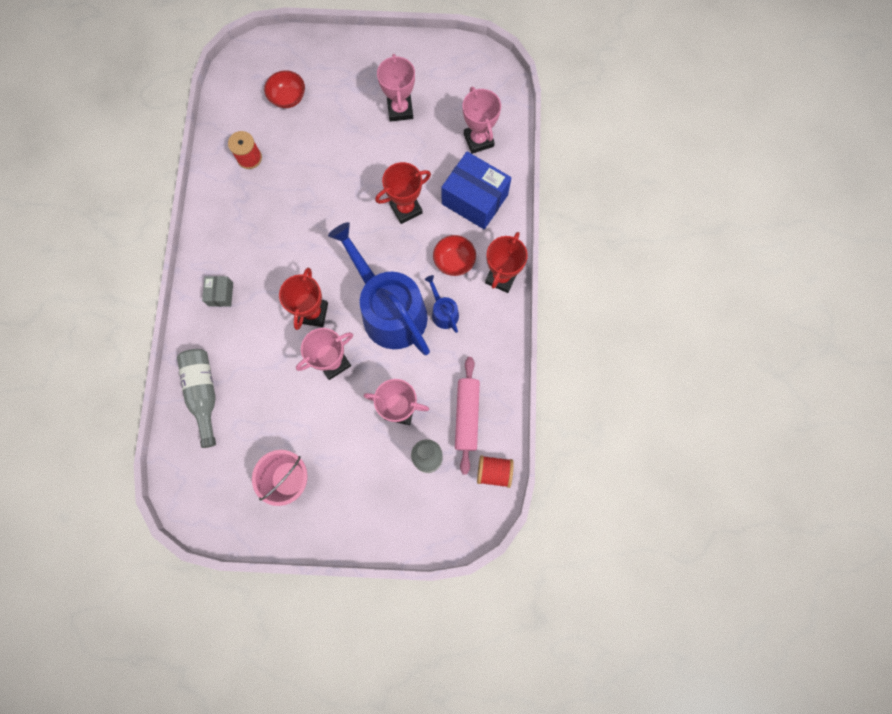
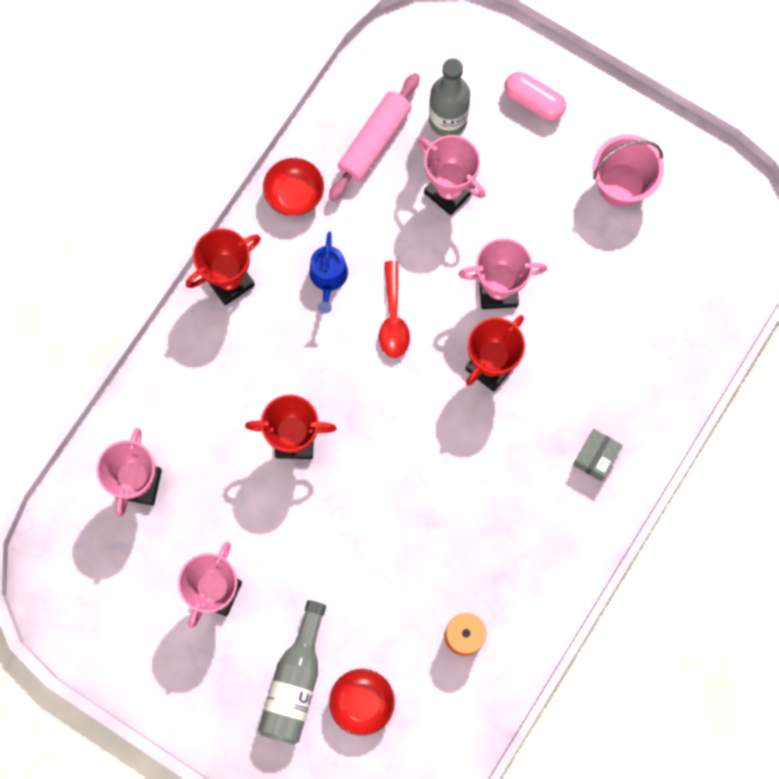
camera: 150 degrees left, 0 degrees up
grey bottle [177,349,216,448] -> grey bottle moved to [258,600,326,745]
blue watering can [328,222,430,355] -> red spoon [379,261,410,358]
red bowl [433,235,476,276] -> red bowl moved to [263,158,324,216]
blue box [441,151,512,229] -> none
red spool [477,455,514,488] -> none
none -> pink capsule [504,72,566,121]

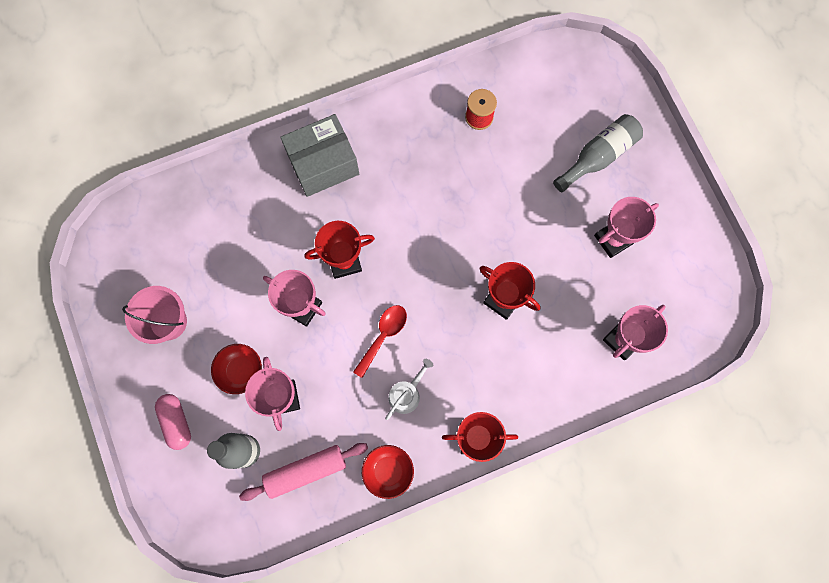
camera: 145 degrees left, 0 degrees up
blue watering can [310,231,348,314] -> white watering can [385,359,433,420]
red bowl [329,669,395,736] -> red bowl moved to [211,344,262,394]
grey box [573,429,623,482] -> grey box [280,114,359,197], size x2.07

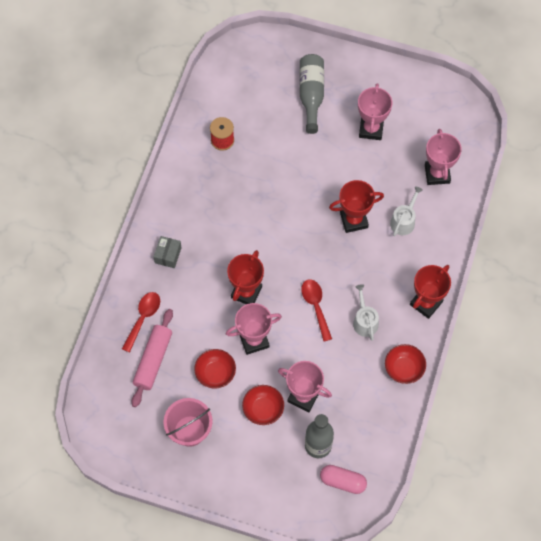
camera: 50 degrees left, 10 degrees down
pink capsule [155,394,191,450] -> pink capsule moved to [320,465,367,494]
pink rolling pin [239,443,368,501] -> pink rolling pin moved to [132,309,173,407]
grey box [280,114,359,197] -> grey box [154,236,182,268], size x0.48
none -> red spoon [122,292,160,353]
none -> red bowl [194,349,236,388]
none -> white watering can [390,186,423,236]

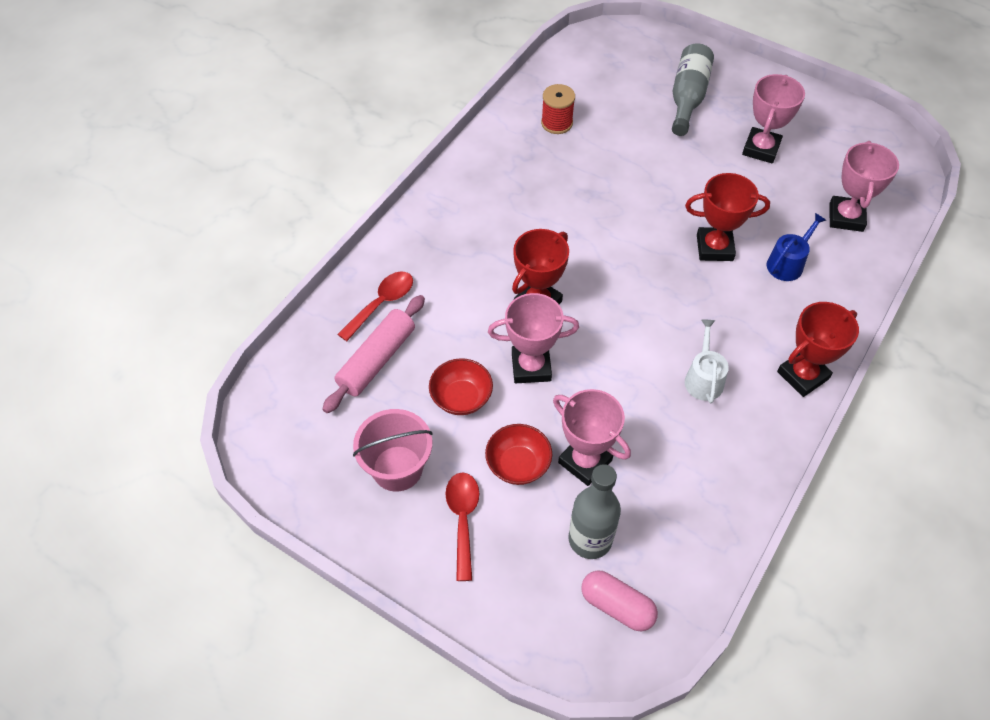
camera: 15 degrees right, 10 degrees down
grey box [154,236,182,268] -> none
red spoon [301,279,332,342] -> red spoon moved to [445,473,479,581]
red bowl [385,344,426,384] -> none
white watering can [390,186,423,236] -> blue watering can [767,213,826,281]

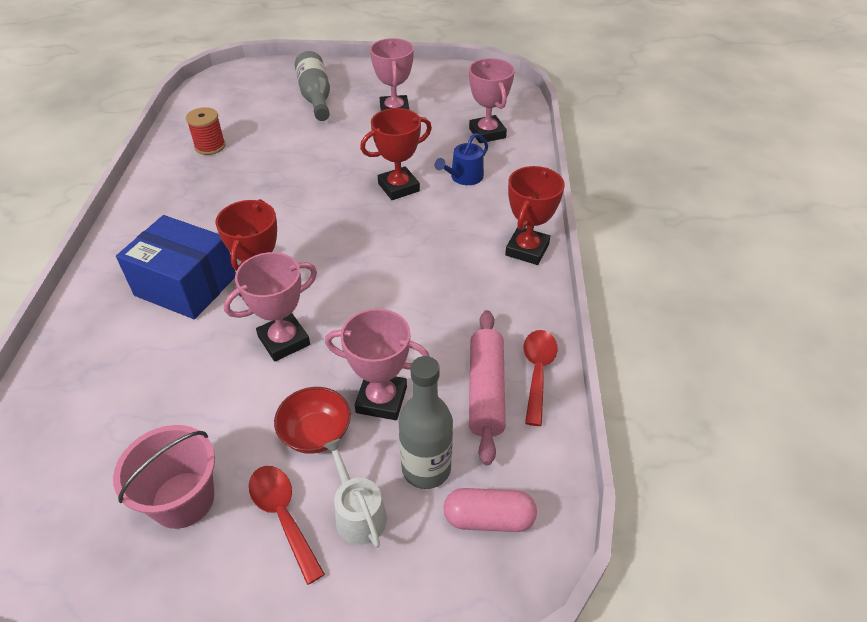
camera: 30 degrees left, 10 degrees down
pink rolling pin [322,295,425,413] -> pink rolling pin moved to [469,310,506,465]
red spoon [338,272,413,341] -> red spoon moved to [523,330,558,426]
red bowl [429,358,493,415] -> none
white watering can [685,320,729,403] -> white watering can moved to [323,439,387,548]
blue watering can [767,213,826,281] -> blue watering can turned 150 degrees counterclockwise [435,133,488,185]
none -> blue box [116,215,236,319]

